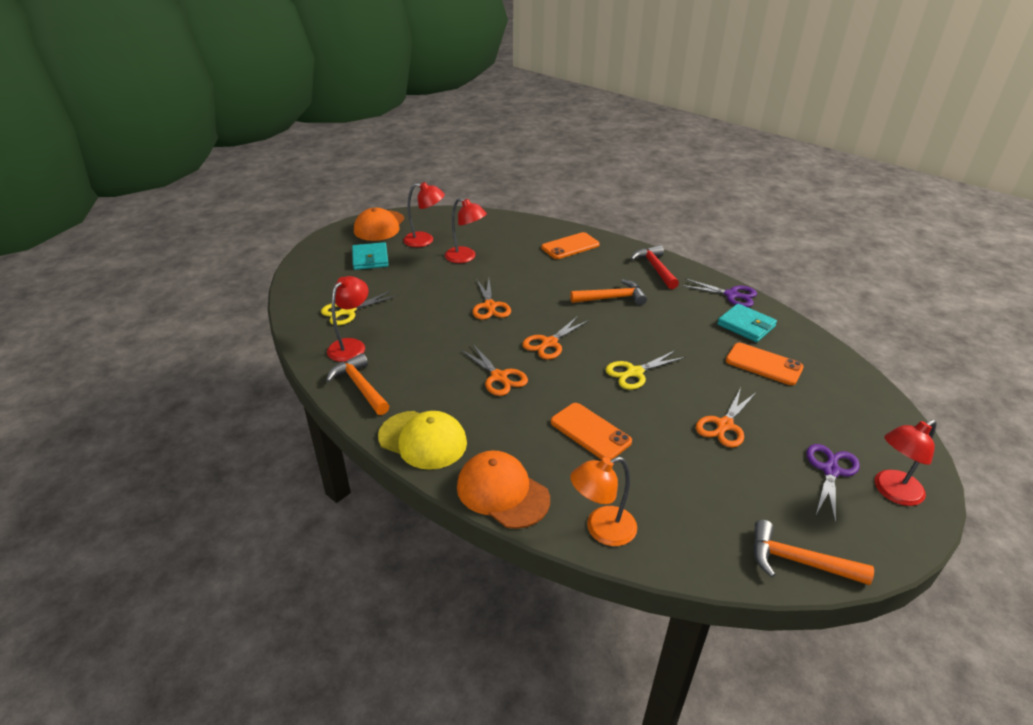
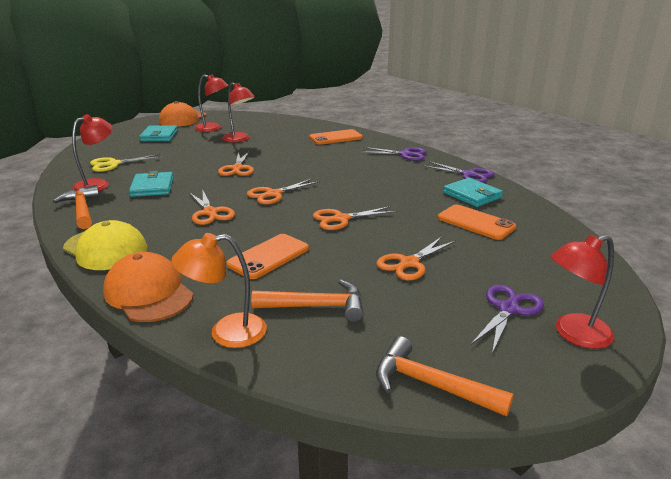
camera: 10 degrees right, 10 degrees down
orange phone [551,403,632,460] -> orange phone turned 75 degrees clockwise [226,234,309,279]
orange hammer [570,279,647,305] -> orange hammer moved to [251,280,364,322]
yellow scissors [605,350,686,390] -> orange scissors [313,206,397,230]
red hammer [631,245,679,289] -> purple scissors [363,147,427,161]
none -> turquoise wallet [129,171,173,197]

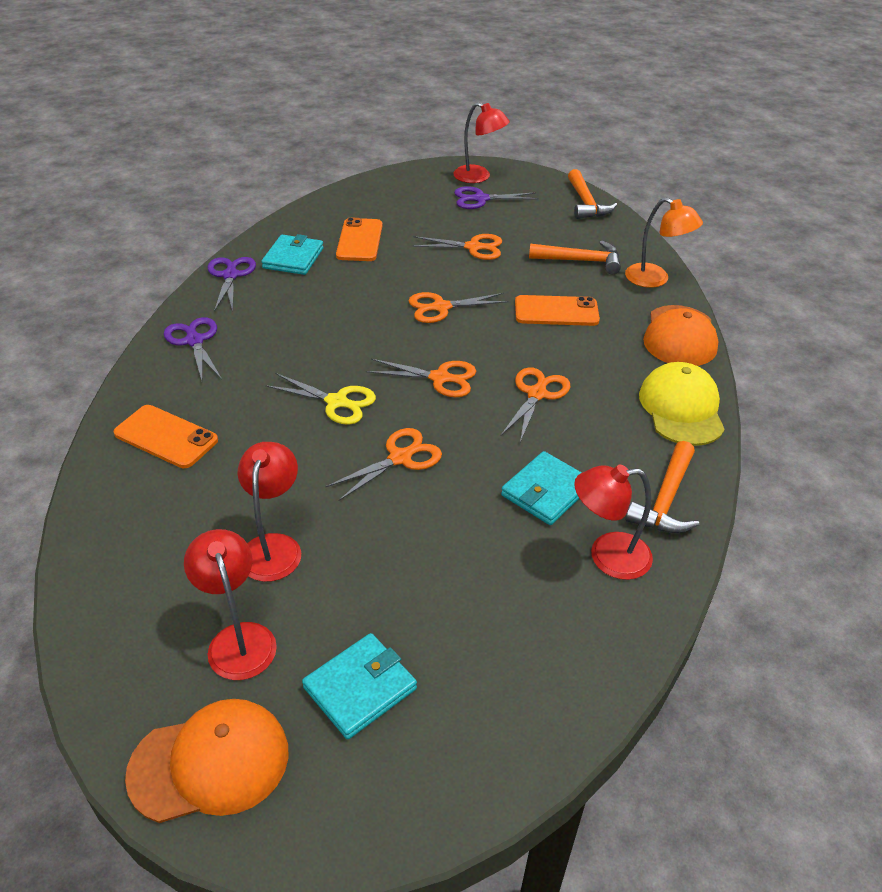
camera: 130 degrees left, 15 degrees up
yellow scissors [90,154,161,172] -> yellow scissors moved to [265,373,376,425]
orange hammer [251,280,364,322] -> orange hammer turned 135 degrees clockwise [529,241,621,274]
orange scissors [313,206,397,230] -> orange scissors turned 135 degrees clockwise [409,292,509,323]

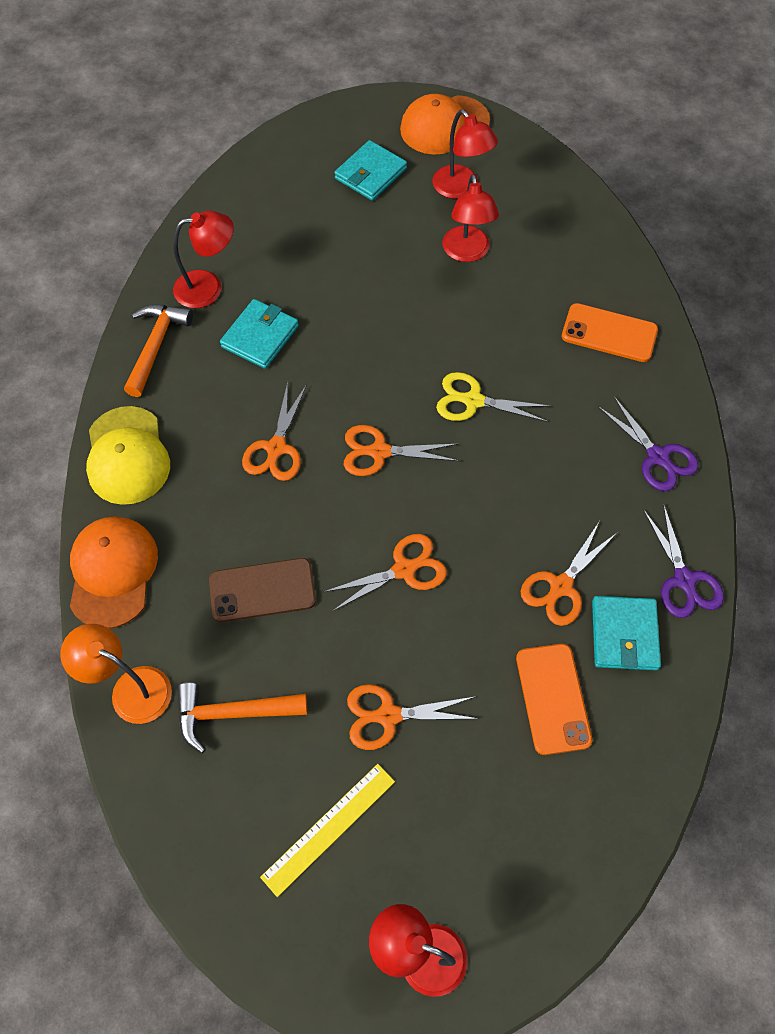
camera: 170 degrees right, 20 degrees up
orange scissors [326,428,442,501] -> orange scissors moved to [521,522,618,626]
purple scissors [454,186,539,209] -> none
orange phone [515,295,600,326] -> brown phone [209,558,316,622]
orange hammer [568,169,617,219] -> none
none -> yellow ruler [260,764,395,897]

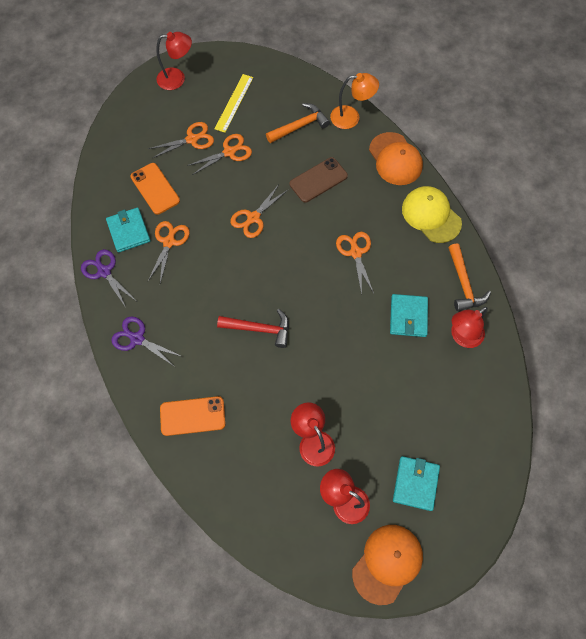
camera: 155 degrees right, 5 degrees up
orange scissors [344,425,459,476] -> orange scissors moved to [148,122,214,158]
yellow scissors [436,372,551,422] -> red hammer [217,309,289,348]

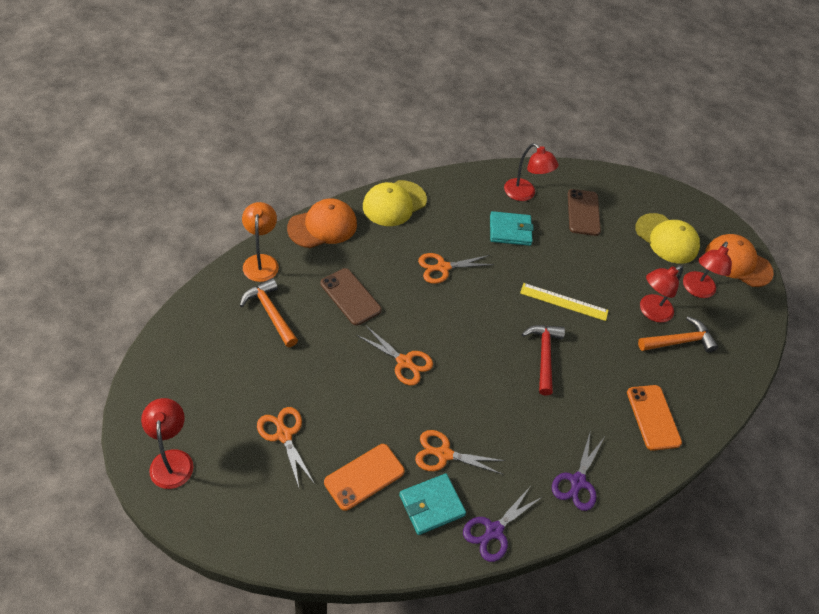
camera: 100 degrees left, 15 degrees down
orange scissors [187,134,252,175] -> none
yellow ruler [214,74,254,133] -> yellow ruler moved to [520,283,608,321]
turquoise wallet [393,456,440,511] -> yellow cap [636,213,700,264]
orange hammer [448,243,491,311] -> orange hammer moved to [638,316,718,353]
none -> brown phone [568,189,601,236]

